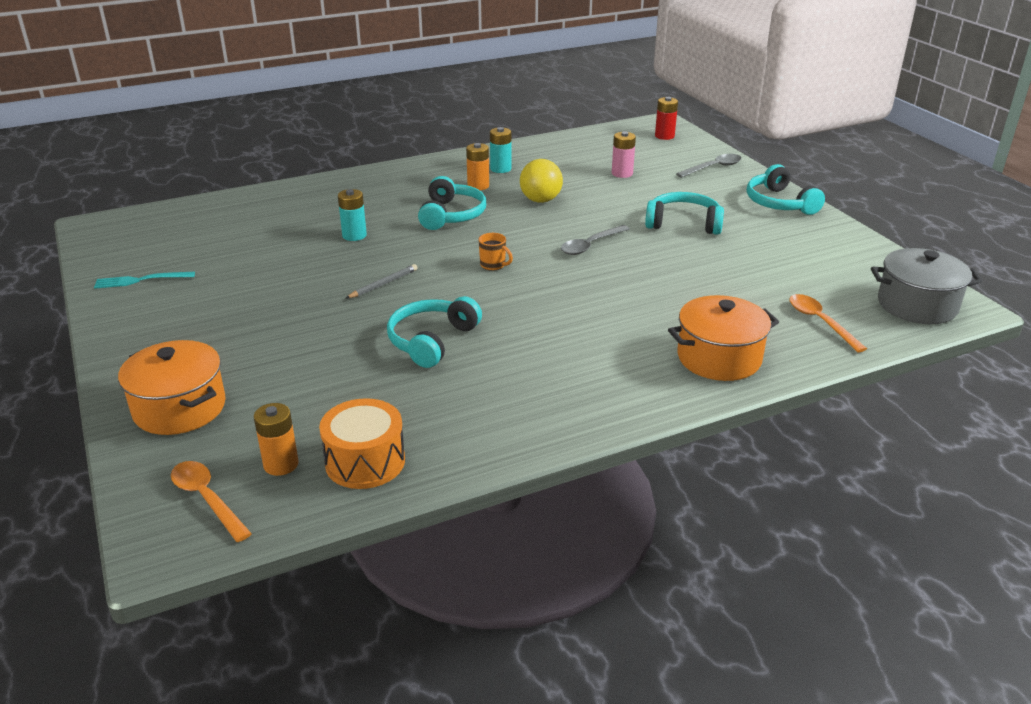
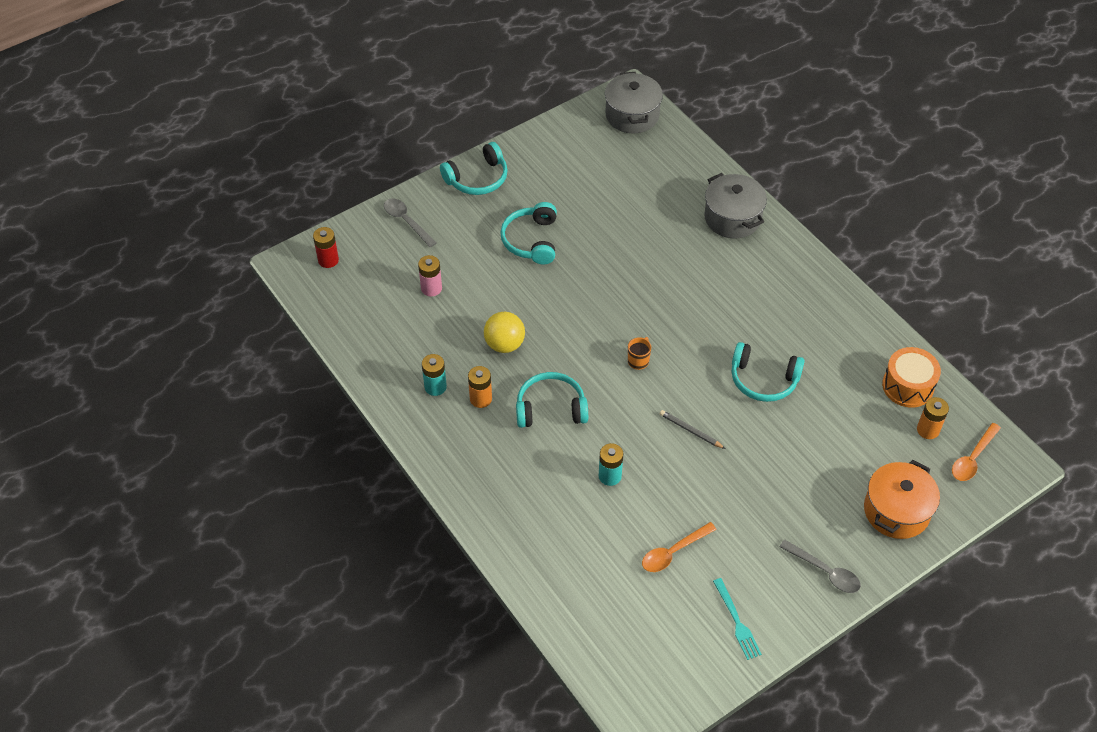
camera: 100 degrees left, 20 degrees up
grey spoon [561,225,630,255] -> grey spoon moved to [779,540,861,593]
orange pot [668,295,779,381] -> grey pot [704,173,767,238]
orange spoon [789,294,867,353] -> orange spoon moved to [642,522,717,572]

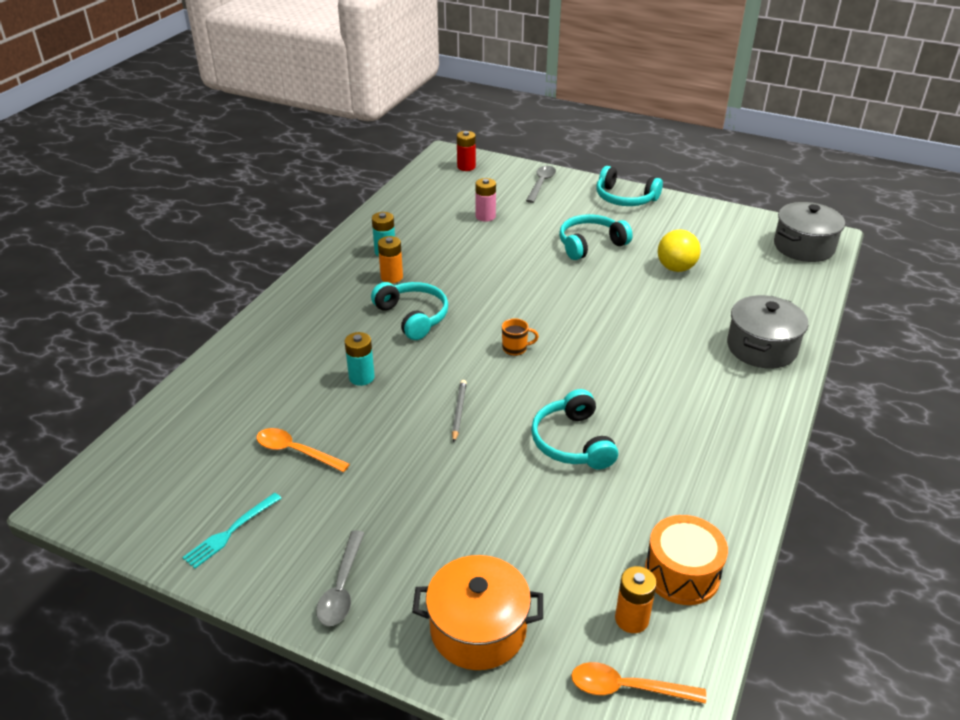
camera: 60 degrees right, 15 degrees down
yellow ball [484,312,525,353] -> yellow ball moved to [658,230,701,272]

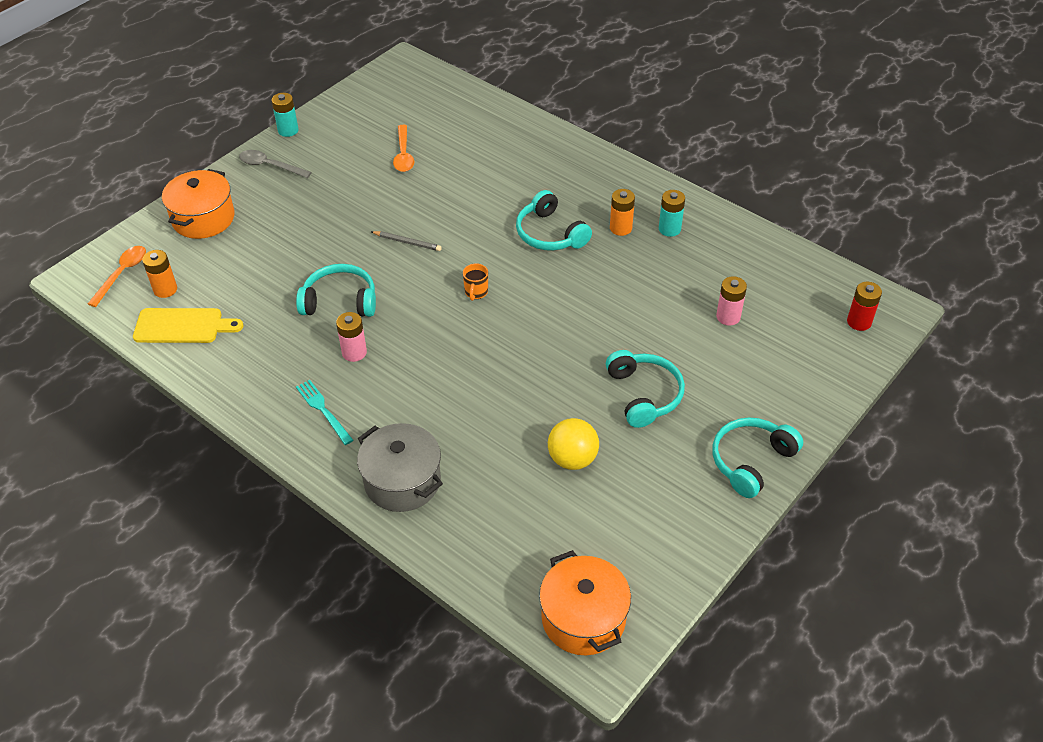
camera: 105 degrees right, 10 degrees up
turquoise fork [182,493,281,569] -> turquoise fork moved to [296,380,353,445]
orange spoon [256,428,350,472] -> orange spoon turned 135 degrees clockwise [393,125,414,172]
turquoise battery [345,332,375,386] -> turquoise battery moved to [271,93,299,137]
turquoise headphones [371,282,448,340] -> turquoise headphones turned 75 degrees clockwise [516,190,592,251]
grey spoon [526,166,556,203] -> none
orange drum [645,515,728,605] -> yellow cutting board [133,308,243,343]
grey pot [774,202,845,262] -> orange pot [539,550,631,655]
none -> pink battery [336,312,367,362]

